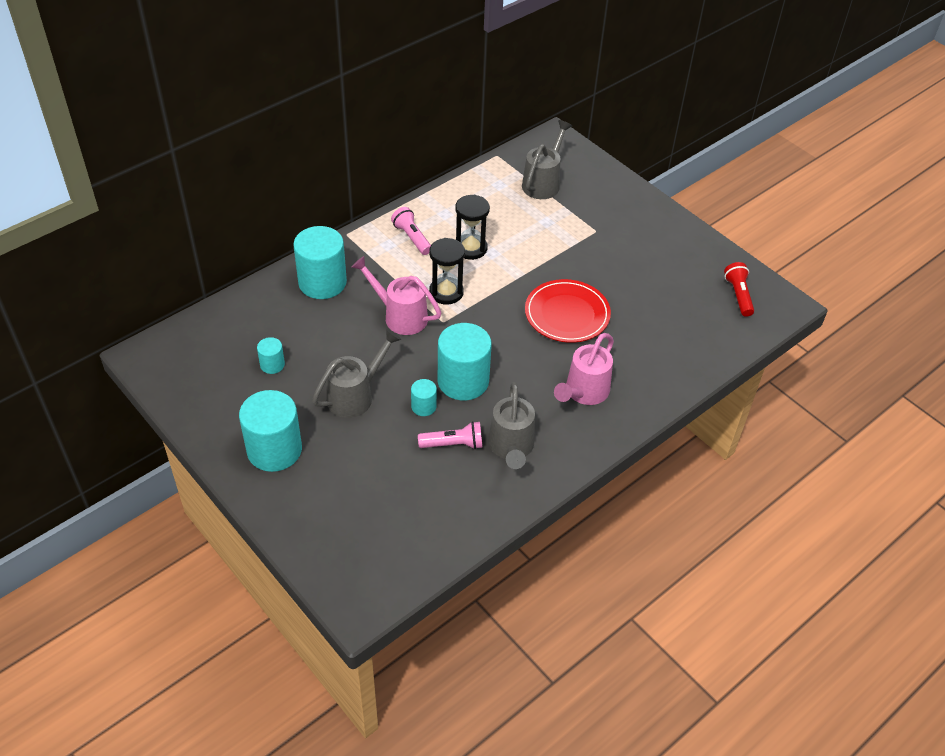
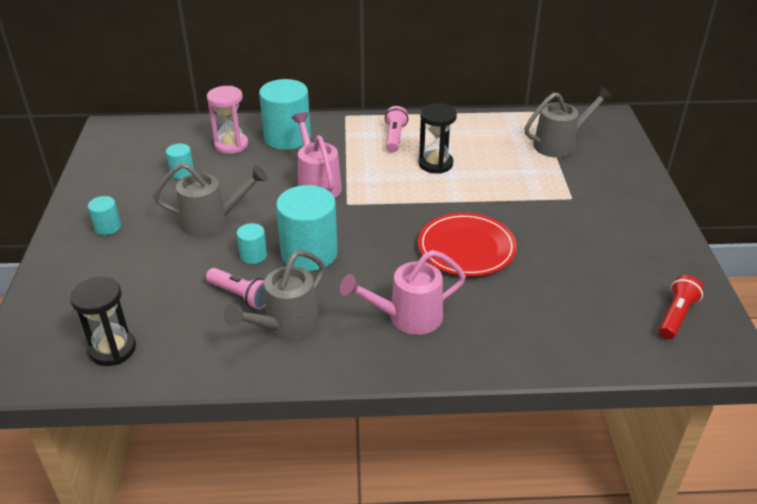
camera: 40 degrees right, 10 degrees down
turquoise cylinder [239,390,302,472] -> turquoise cylinder [88,196,121,235], size x0.48
black hourglass [429,238,465,305] -> black hourglass moved to [70,276,136,366]
none -> pink hourglass [207,86,248,154]

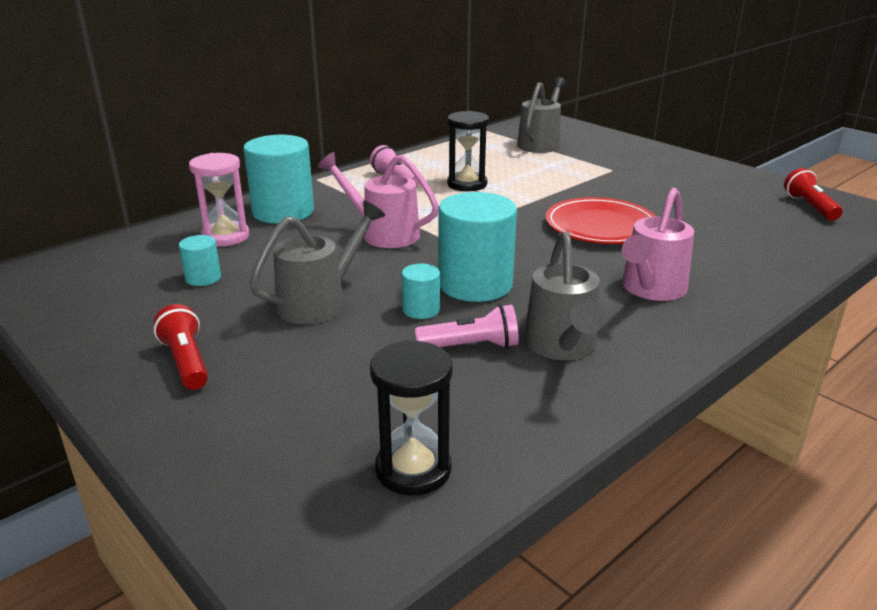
camera: 40 degrees left, 10 degrees down
turquoise cylinder [88,196,121,235] -> red flashlight [154,304,208,390]

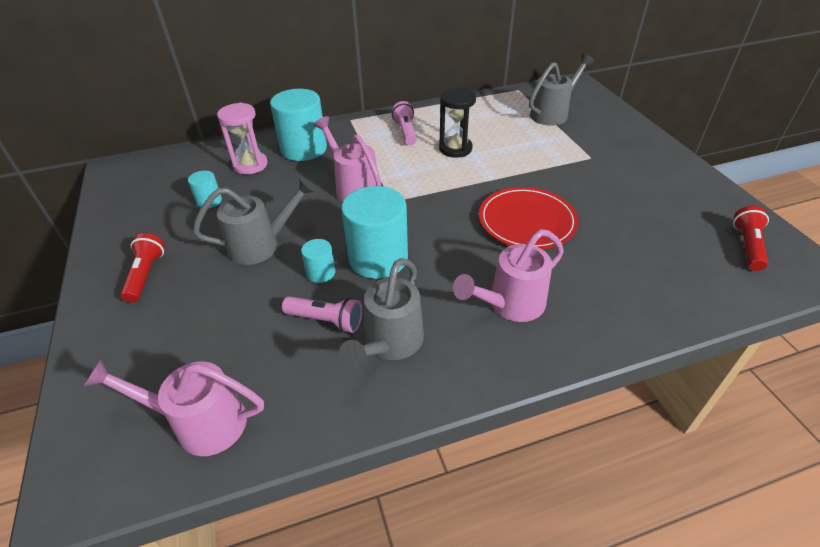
camera: 25 degrees right, 15 degrees up
black hourglass [370,340,453,495] -> pink watering can [84,359,264,456]

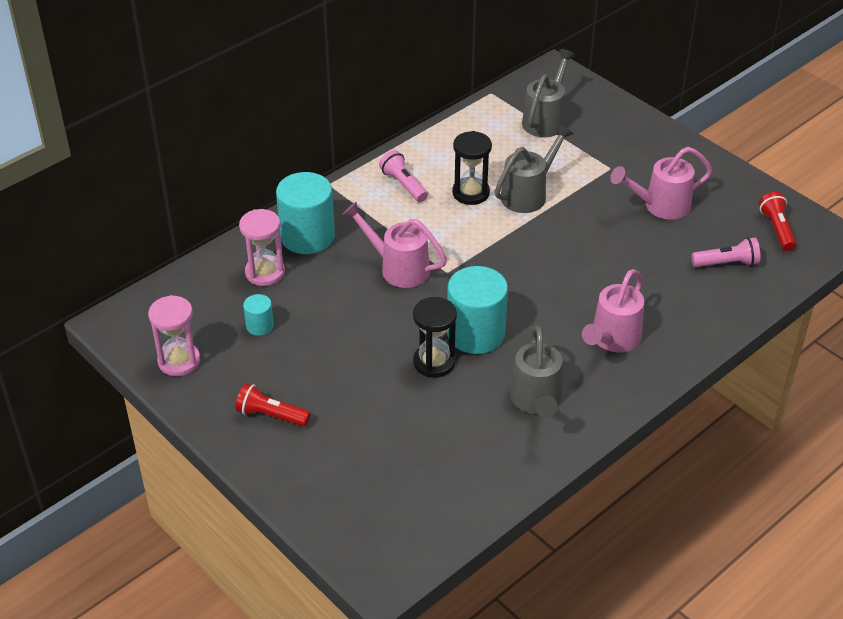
camera: 25 degrees left, 0 degrees up
pink watering can [84,359,264,456] -> pink watering can moved to [610,147,712,220]
red flashlight [120,233,165,303] -> red flashlight turned 45 degrees counterclockwise [235,383,311,427]
grey watering can [193,177,316,265] -> grey watering can moved to [495,124,574,213]
pink flashlight [282,296,362,333] -> pink flashlight moved to [692,237,761,267]
turquoise cylinder [301,239,336,283] -> black hourglass [413,297,457,378]
red plate [479,187,578,249] -> none
none -> pink hourglass [148,295,200,376]

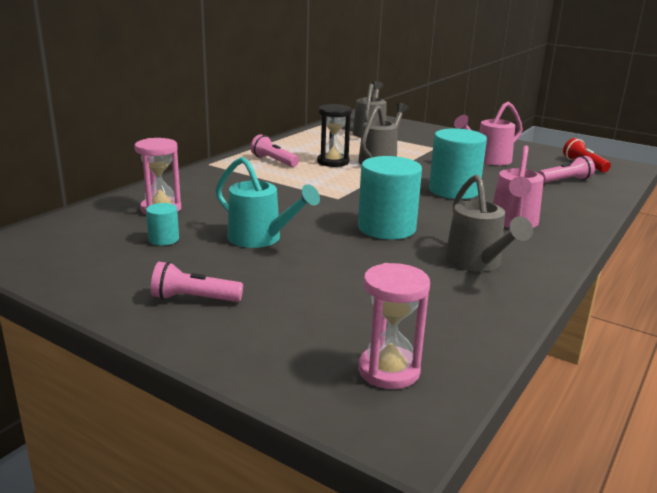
camera: 15 degrees left, 20 degrees down
pink hourglass [148,295,200,376] -> pink hourglass moved to [358,263,430,389]
red flashlight [235,383,311,427] -> pink flashlight [151,262,243,302]
turquoise cylinder [276,172,335,254] -> turquoise cylinder moved to [429,128,487,199]
pink watering can [342,202,447,288] -> none
black hourglass [413,297,457,378] -> none
none -> turquoise watering can [216,157,320,248]

